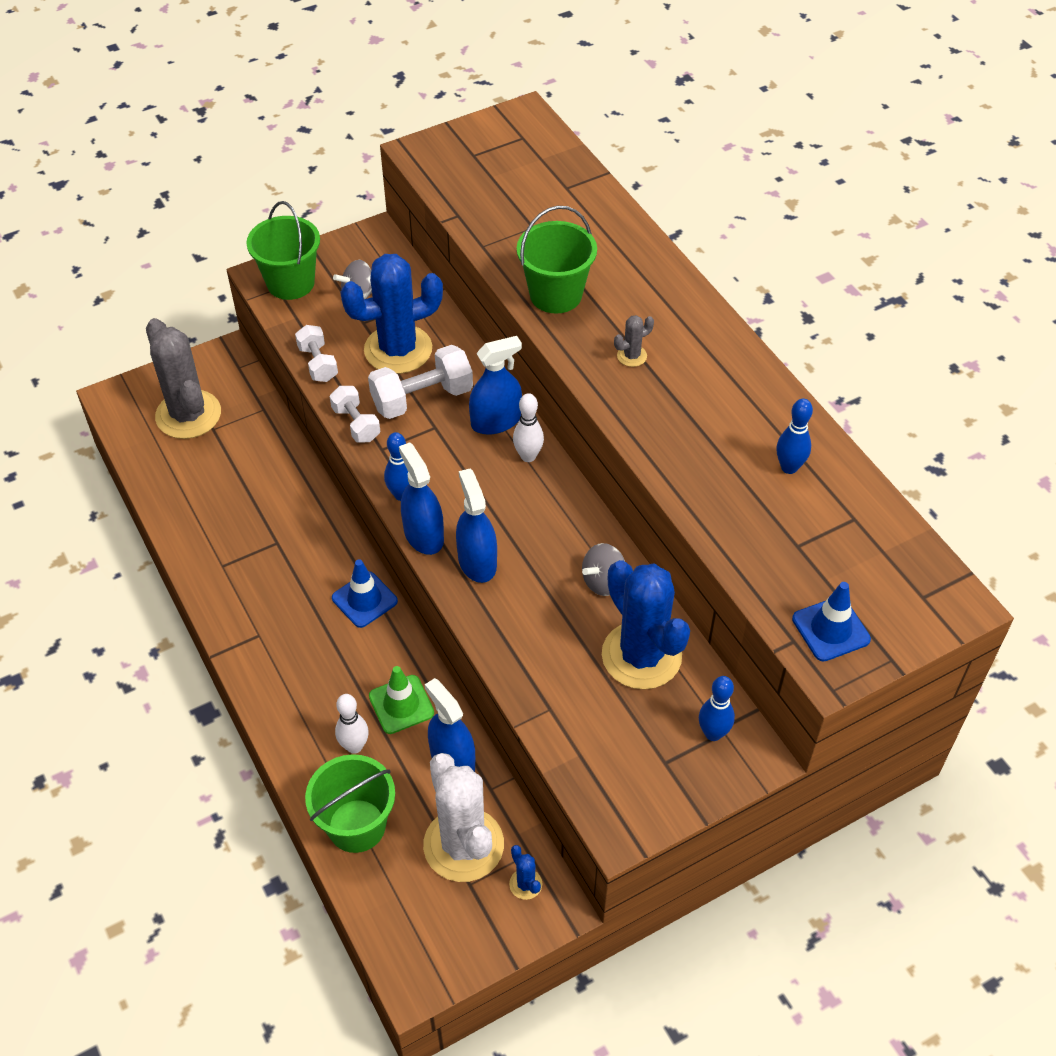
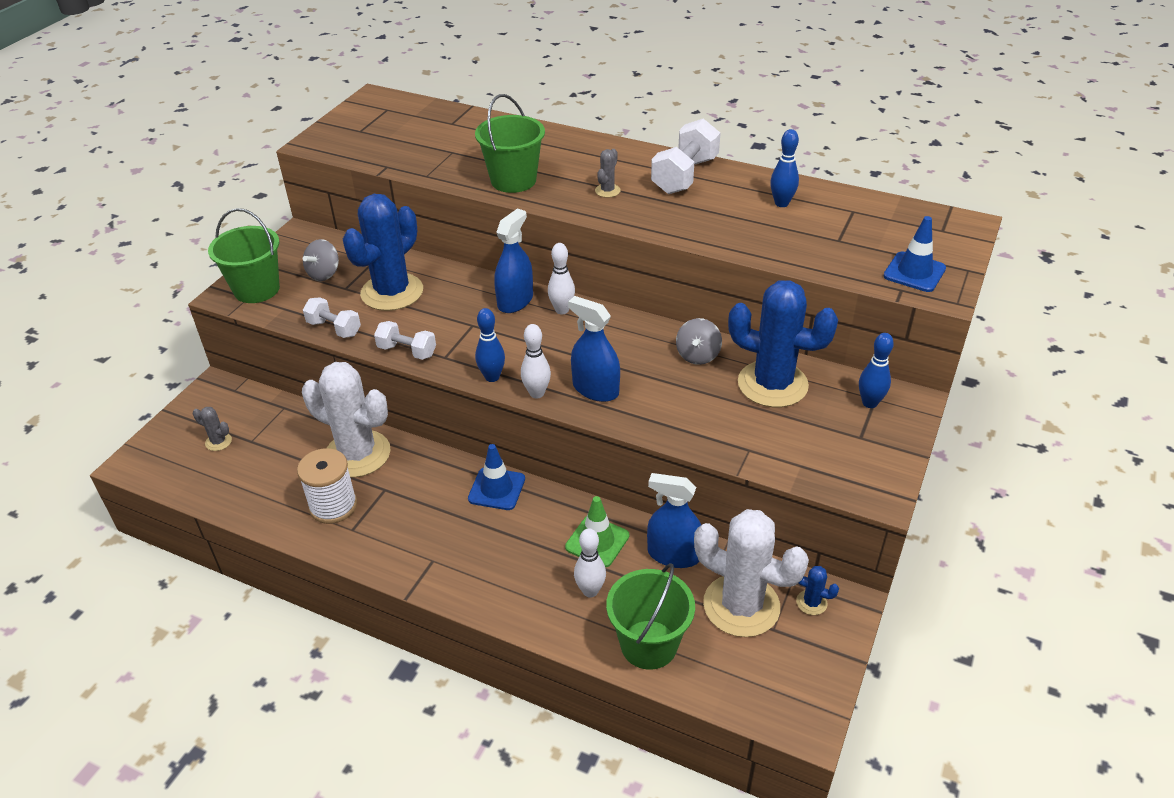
camera: 35 degrees left, 10 degrees down
grey cactus [146,318,221,439] -> grey cactus [193,407,232,451], size x0.40
white dumbbell [368,345,473,419] -> white dumbbell moved to [651,118,721,194]
blue spray bottle [399,442,444,555] -> white bowling pin [521,324,551,399]
none -> white spool [297,448,357,524]
none -> white cactus [302,362,391,478]

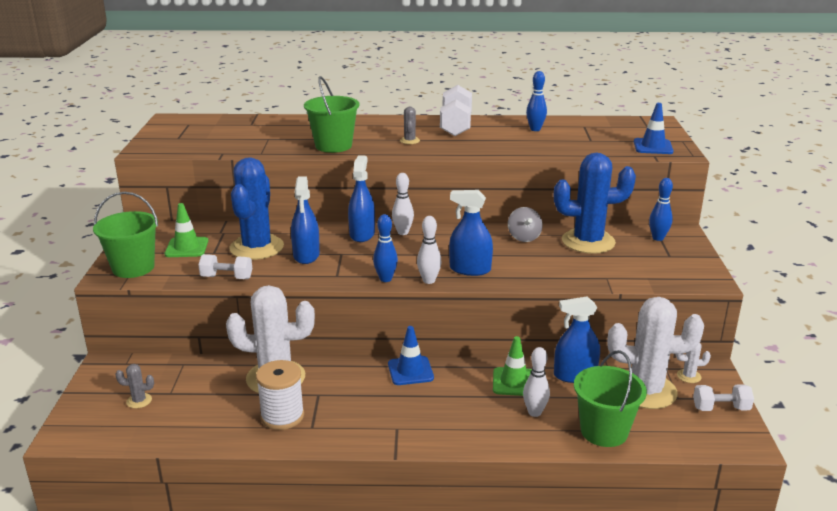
camera: 25 degrees left, 15 degrees down
grey spinning top [303,239,339,281] -> green traffic cone [165,203,208,257]
white dumbbell [374,321,436,360] -> white dumbbell moved to [693,385,754,411]
blue cactus [796,566,839,615] -> white cactus [676,343,711,383]
none -> blue spray bottle [291,176,320,264]

